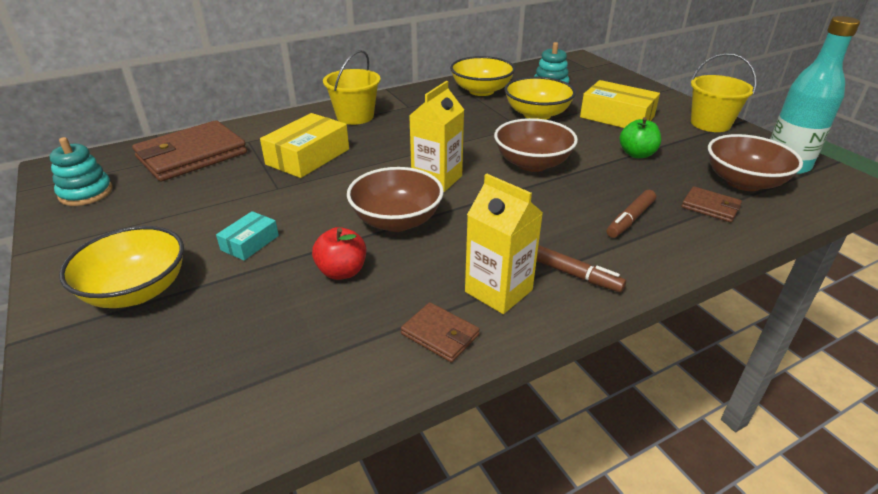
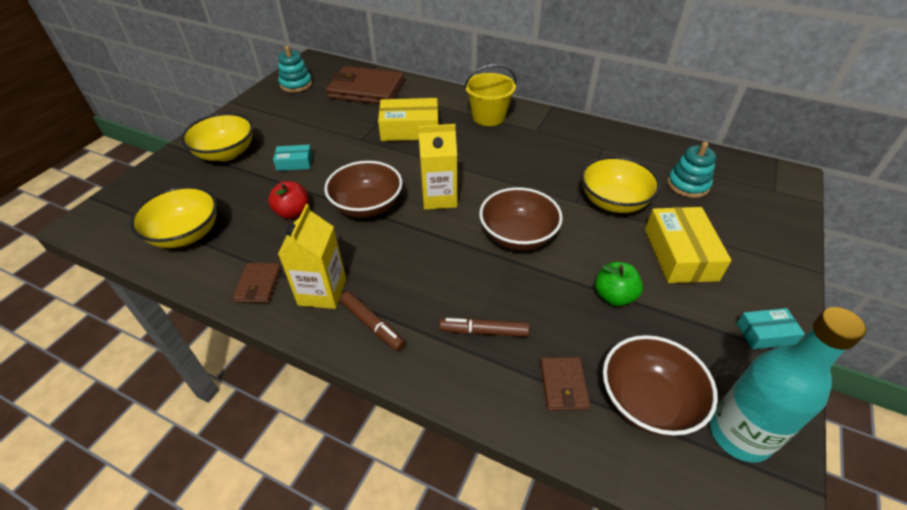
camera: 55 degrees right, 10 degrees up
yellow bowl [450,56,515,96] -> yellow bowl moved to [130,186,217,248]
brown marker [537,245,626,292] -> brown marker turned 45 degrees counterclockwise [340,292,405,351]
yellow bucket [691,53,756,132] -> turquoise box [736,308,805,349]

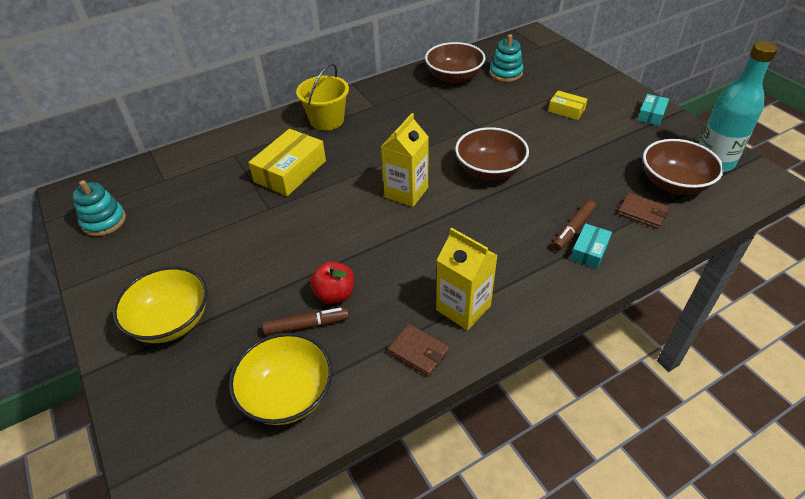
camera: 55 degrees left, 0 degrees up
turquoise box [273,145,313,171] -> turquoise box moved to [570,223,612,269]
brown bowl [324,161,402,218] -> brown bowl moved to [425,42,485,84]
brown wallet [326,66,404,104] -> none
brown marker [340,292,405,351] -> brown marker moved to [262,308,349,336]
yellow bowl [581,156,661,213] -> none
green apple [595,262,643,306] -> none
yellow box [645,207,732,283] -> yellow box [548,91,588,120], size x0.54

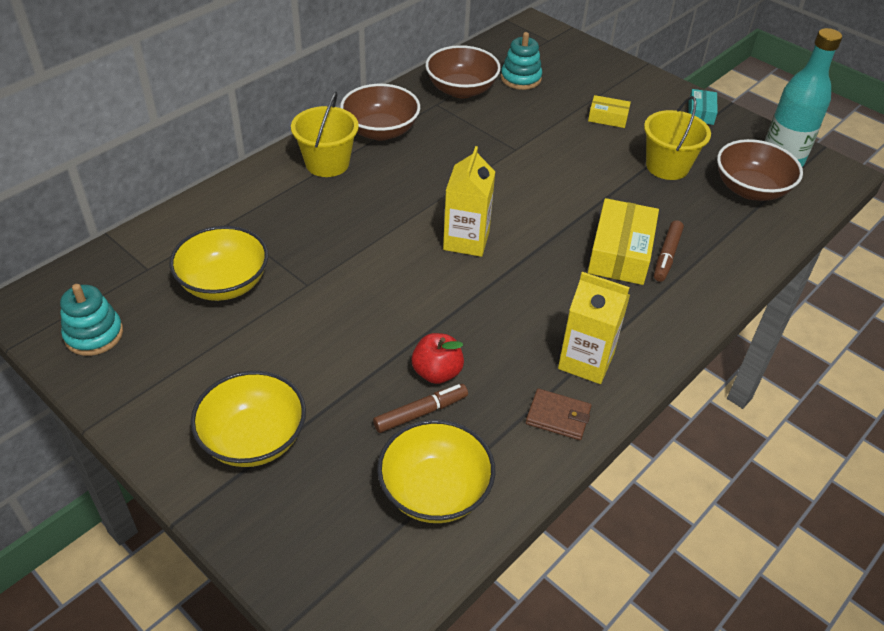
camera: 20 degrees left, 0 degrees up
yellow box [248,129,326,196] -> yellow box moved to [588,198,659,285]
brown bowl [455,127,529,180] -> brown bowl moved to [340,84,420,141]
turquoise box [570,223,612,269] -> none
brown wallet [618,193,669,229] -> none
none -> yellow bowl [169,226,268,301]
none -> yellow bucket [644,96,711,180]

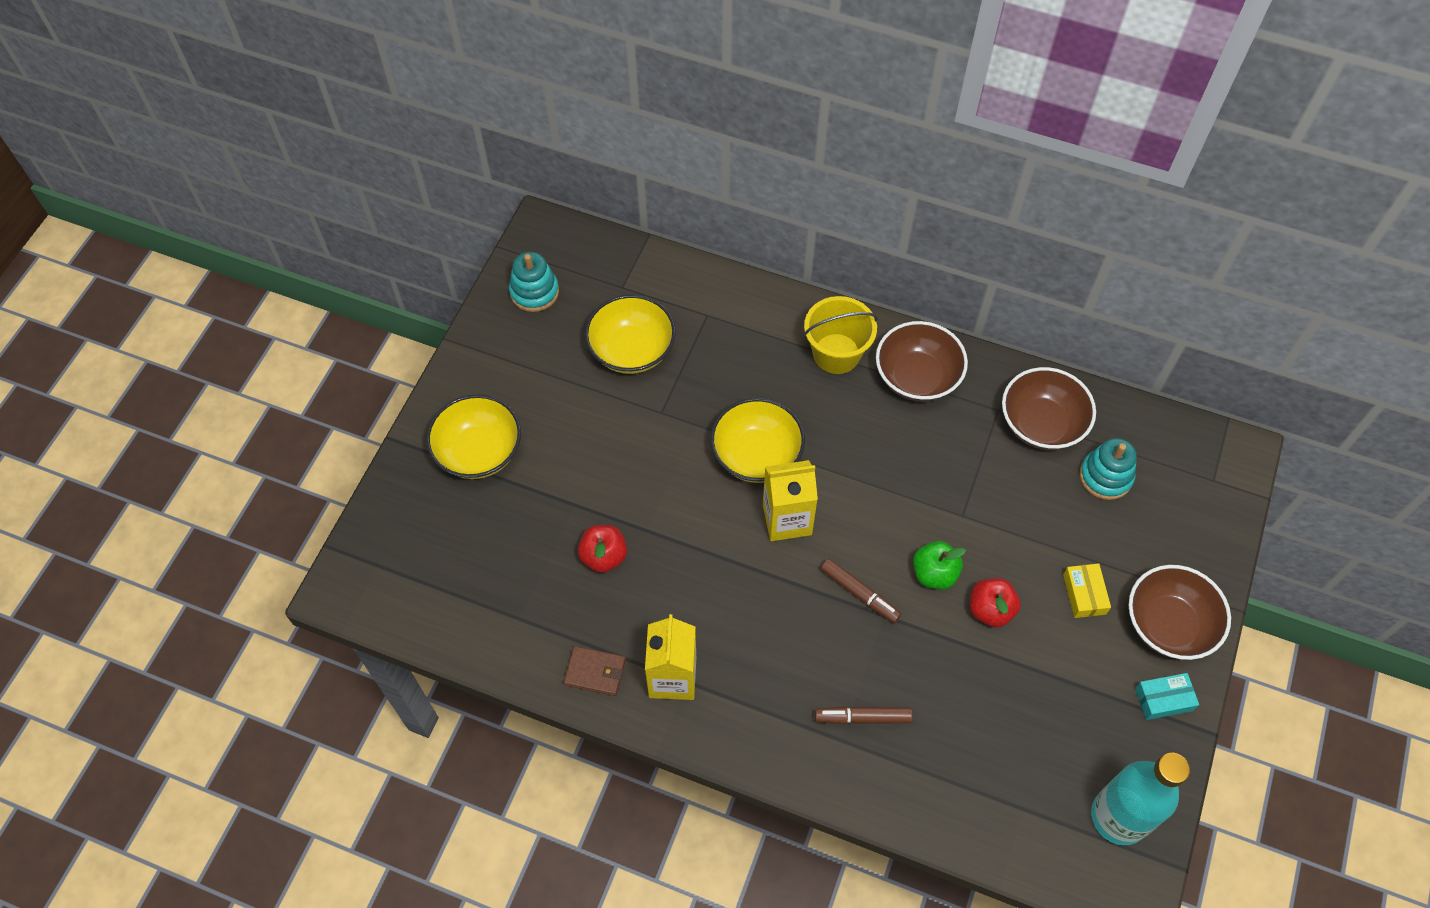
camera: 70 degrees right, 15 degrees up
brown marker [373,384,468,433] -> brown marker moved to [820,559,901,623]
yellow bowl [377,420,495,523] -> yellow bowl moved to [710,398,805,483]
brown wallet [526,389,591,440] -> brown wallet turned 75 degrees counterclockwise [564,646,626,696]
yellow box [588,198,659,285] -> none
yellow bucket [644,96,711,180] -> none
brown bowl [717,139,803,201] -> brown bowl moved to [1129,565,1231,660]
none -> green apple [913,541,966,589]
none -> red apple [970,578,1021,627]

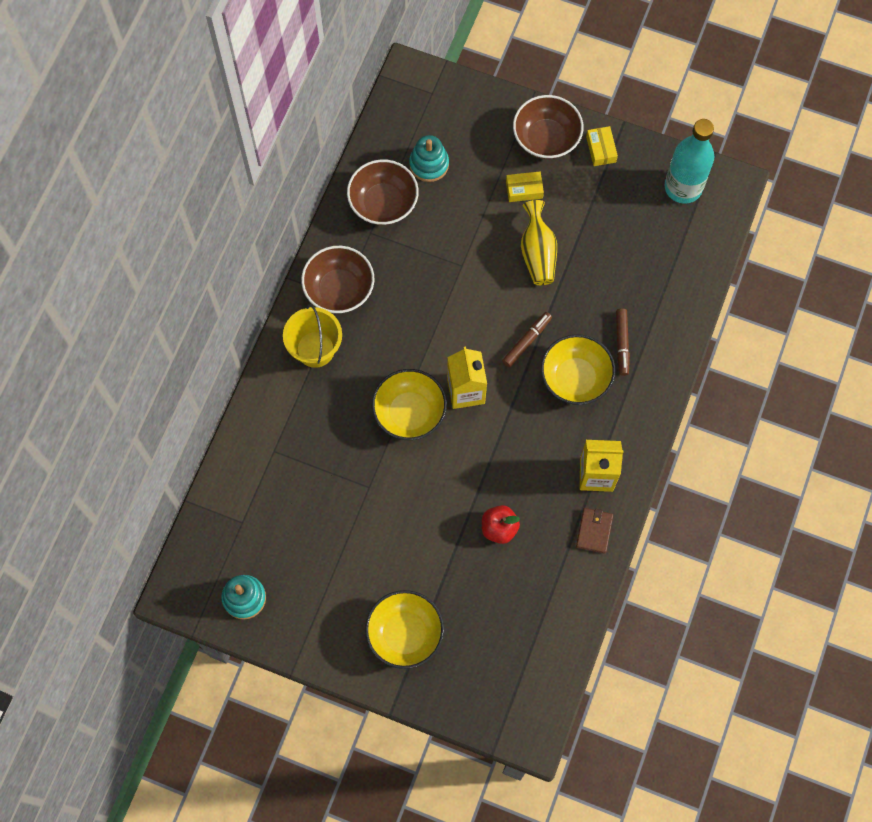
camera: 90 degrees left, 10 degrees up
yellow bowl [585,295,676,374] -> yellow bowl moved to [541,334,615,405]
green apple [913,541,966,589] -> none
red apple [970,578,1021,627] -> yellow vase [521,200,557,285]
turquoise box [1135,673,1199,720] -> yellow box [586,126,618,166]

